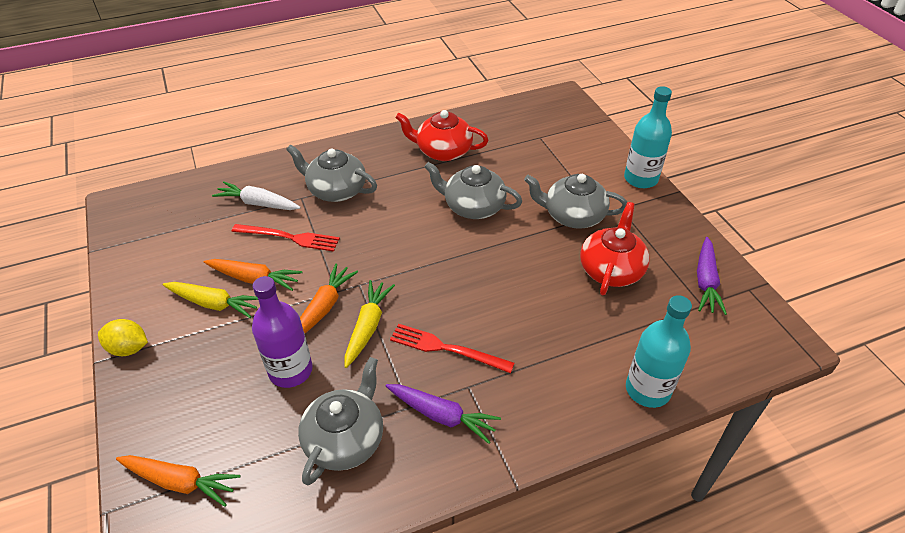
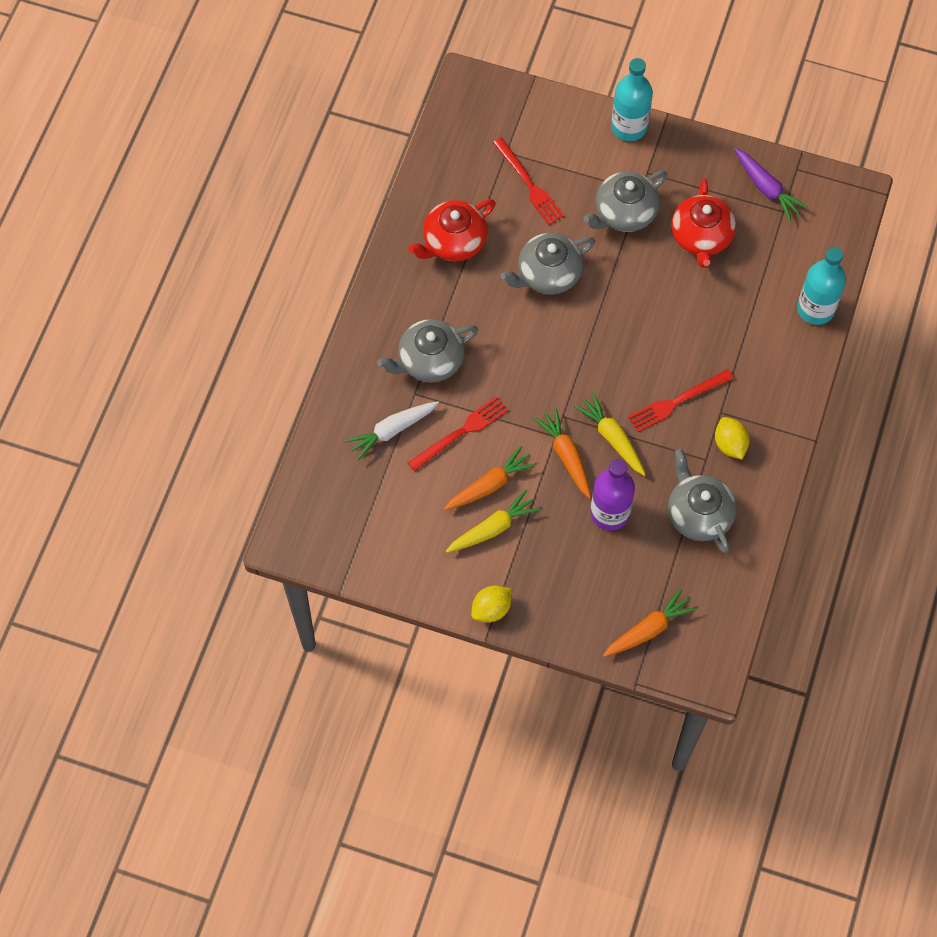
camera: 50 degrees left, 20 degrees up
purple carrot [386,384,501,444] -> yellow lemon [715,417,750,459]
red teapot [580,202,650,295] -> red teapot turned 150 degrees counterclockwise [671,178,736,268]
none -> red fork [493,138,564,225]

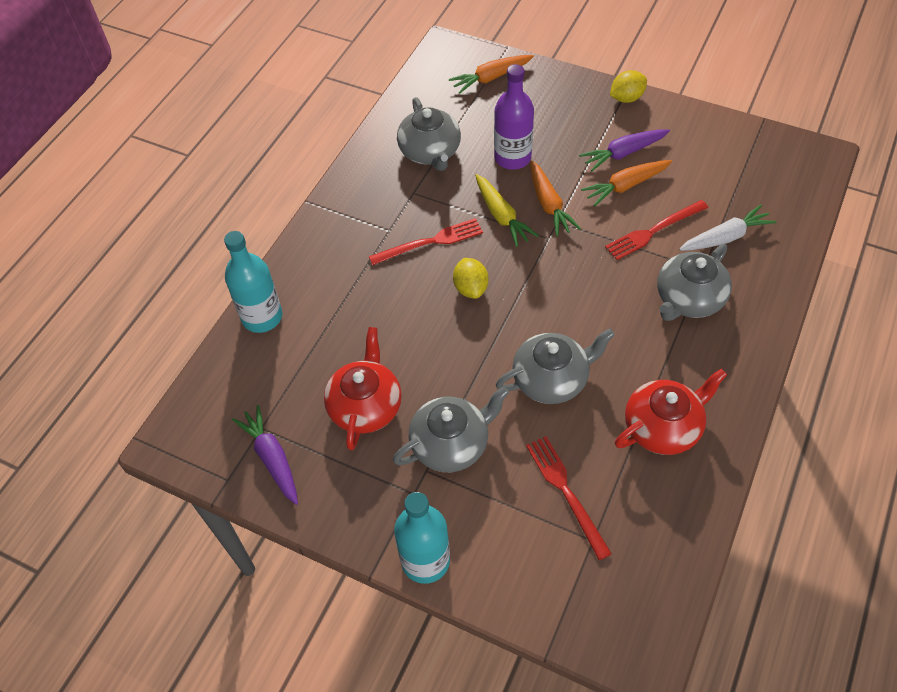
camera: 170 degrees left, 10 degrees down
grey teapot [377,319,478,382] -> grey teapot turned 150 degrees clockwise [657,244,732,321]
yellow carrot [446,490,541,553] -> purple carrot [579,129,670,171]
yellow lemon [715,417,750,459] -> yellow lemon moved to [453,258,488,299]

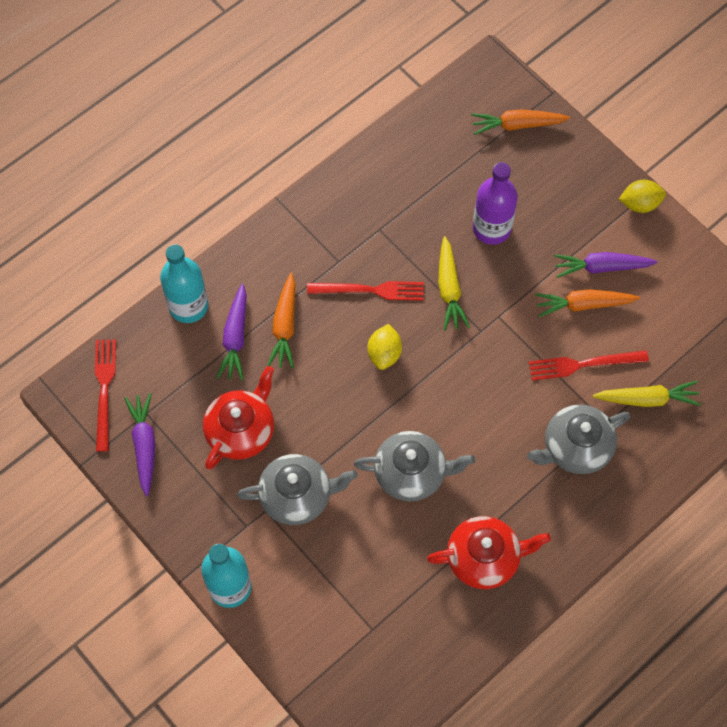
camera: 20 degrees right, 10 degrees up
grey teapot [397,97,461,171] -> none
red fork [526,436,612,560] -> red fork moved to [95,339,116,452]
orange carrot [530,160,581,236] -> orange carrot moved to [267,273,295,369]
white carrot [679,205,776,251] -> yellow carrot [593,381,701,407]
none -> purple carrot [216,284,247,380]

